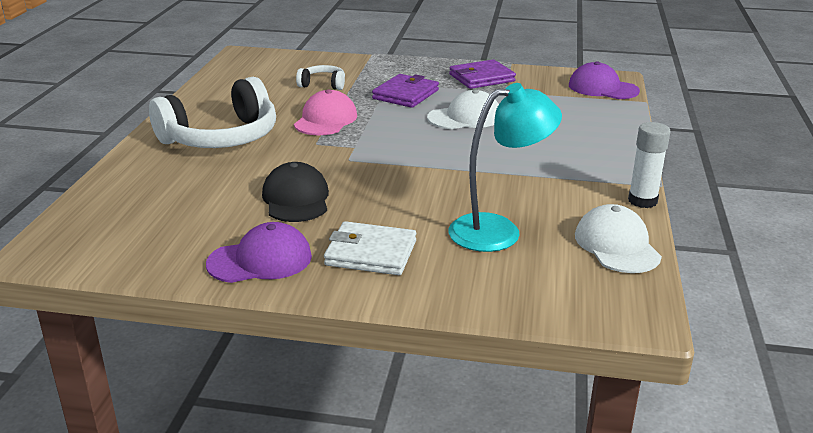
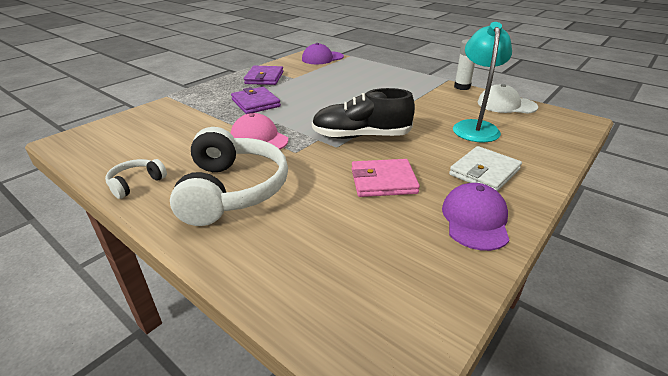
camera: 60 degrees left, 5 degrees up
black cap [262,162,329,222] -> pink wallet [352,159,420,197]
white headphones [296,65,345,90] -> white headphones moved to [105,159,167,199]
white cap [427,89,499,129] -> none
none -> black shoe [312,88,415,139]

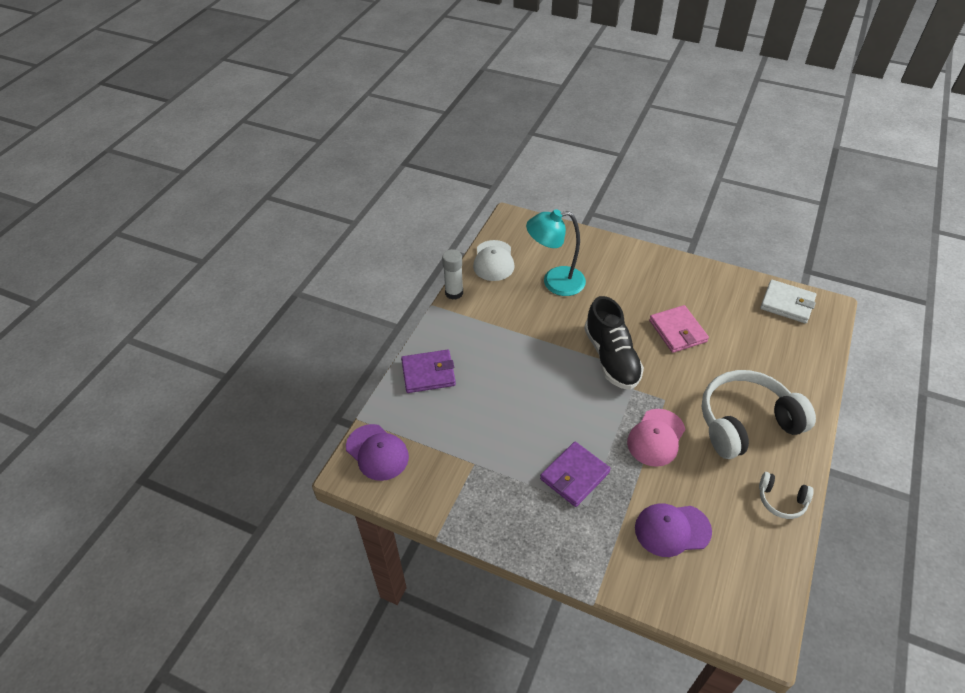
camera: 105 degrees left, 15 degrees up
purple wallet [244,66,283,85] -> purple wallet moved to [401,350,456,393]
purple cap [442,183,509,251] -> purple cap moved to [635,503,712,557]
white wallet [449,146,522,191] -> white wallet moved to [760,280,816,323]

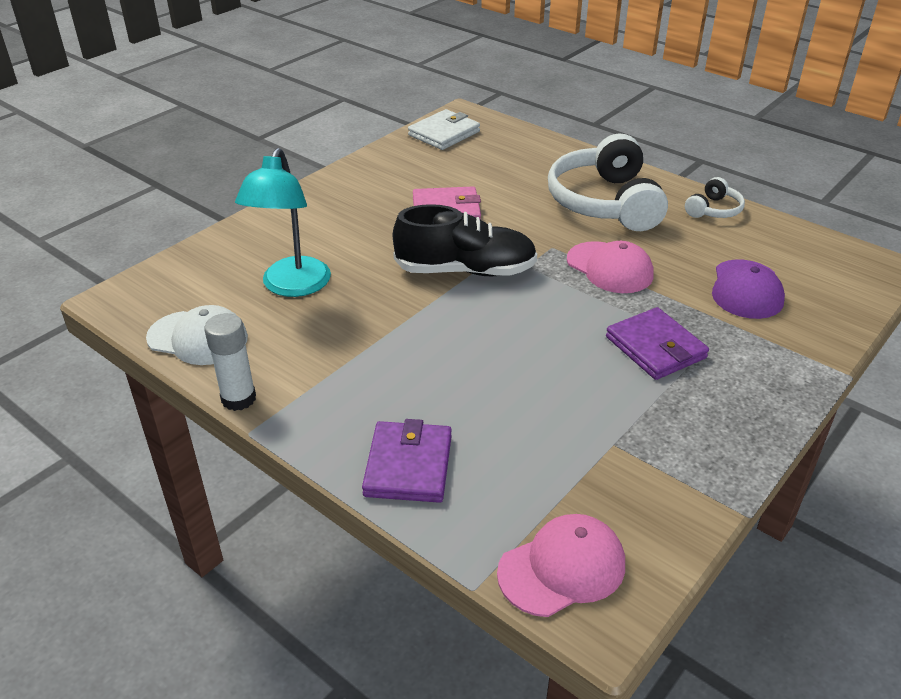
camera: 75 degrees left, 10 degrees down
purple cap [346,424,409,481] -> pink cap [497,514,625,617]

